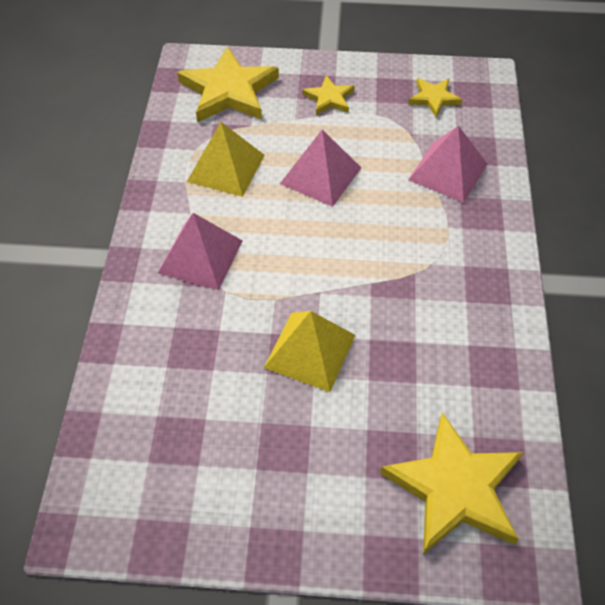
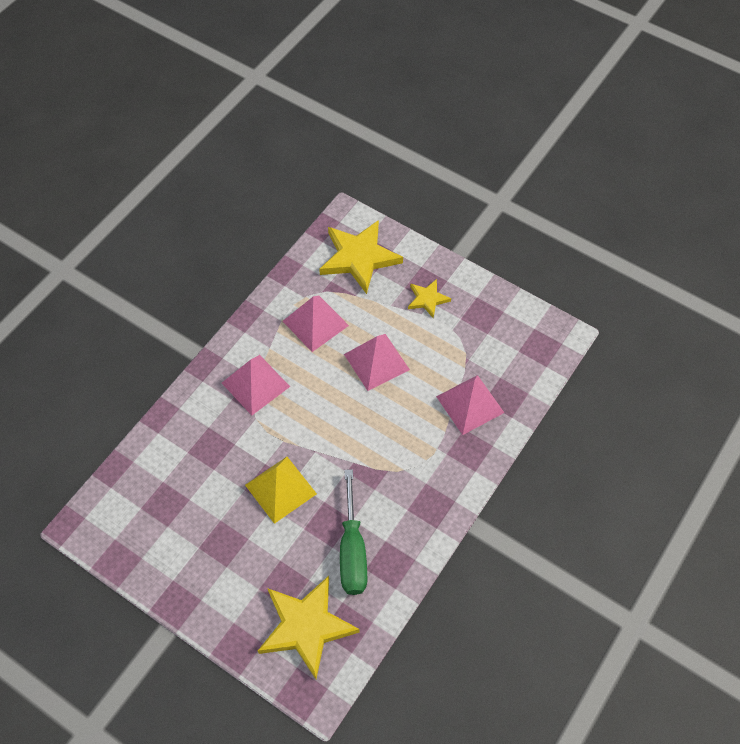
camera: 30 degrees right, 5 degrees up
yellow pyramid [187,122,265,197] -> pink pyramid [283,296,349,352]
yellow star [408,78,462,117] -> none
none -> green screwdriver [340,469,367,595]

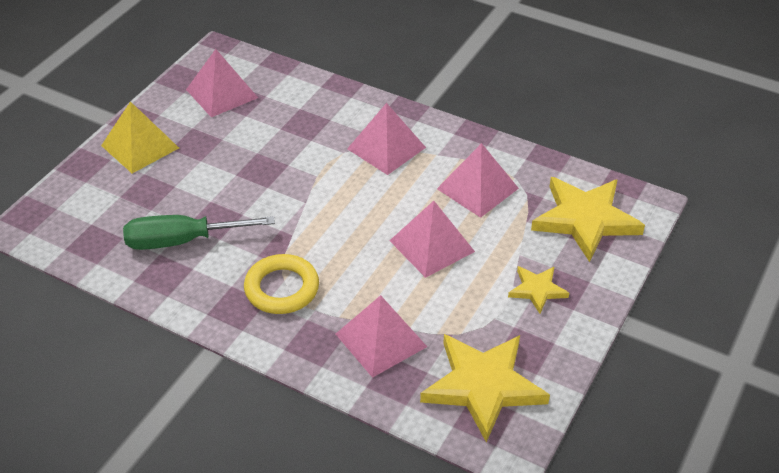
camera: 85 degrees right, 15 degrees down
yellow pyramid [245,457,317,524] -> yellow pyramid moved to [101,101,179,173]
yellow star [258,576,360,679] -> yellow star moved to [420,334,550,442]
none -> pink pyramid [186,49,258,117]
none -> yellow ring [244,254,319,314]

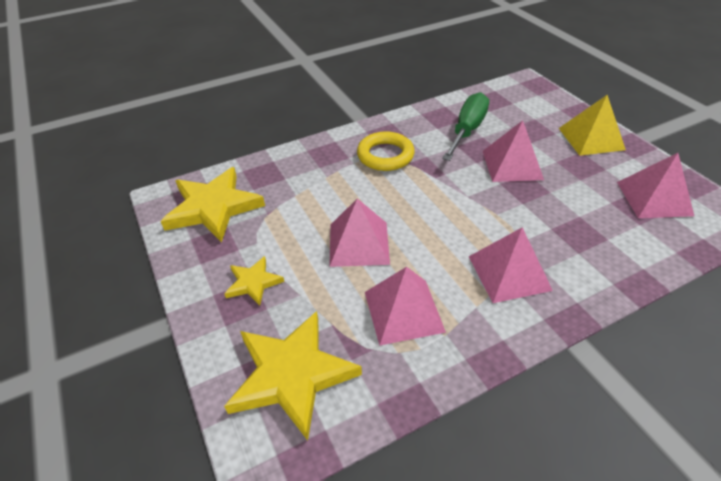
camera: 125 degrees right, 0 degrees up
pink pyramid [336,295,427,378] -> pink pyramid moved to [483,120,544,182]

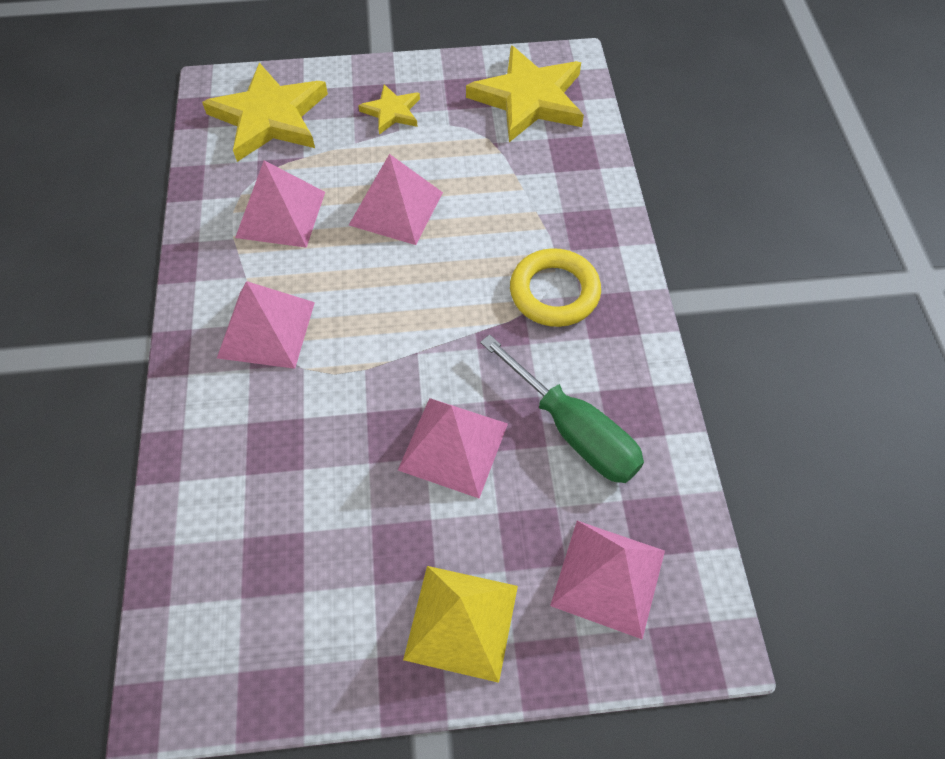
camera: 110 degrees right, 15 degrees up
pink pyramid [617,153,694,218] -> pink pyramid moved to [550,521,665,640]

